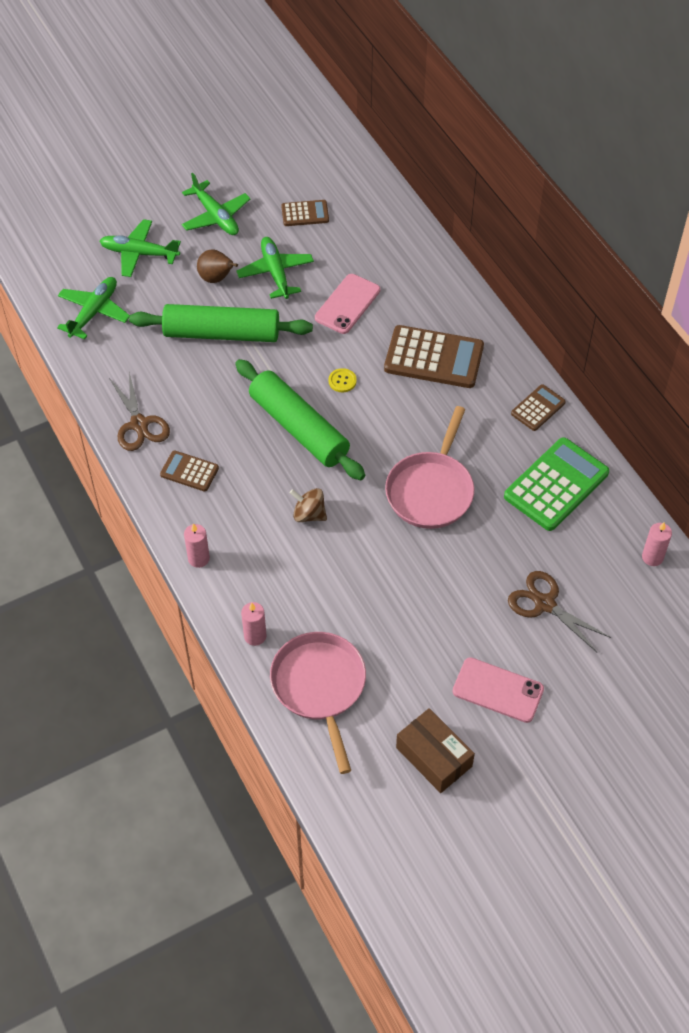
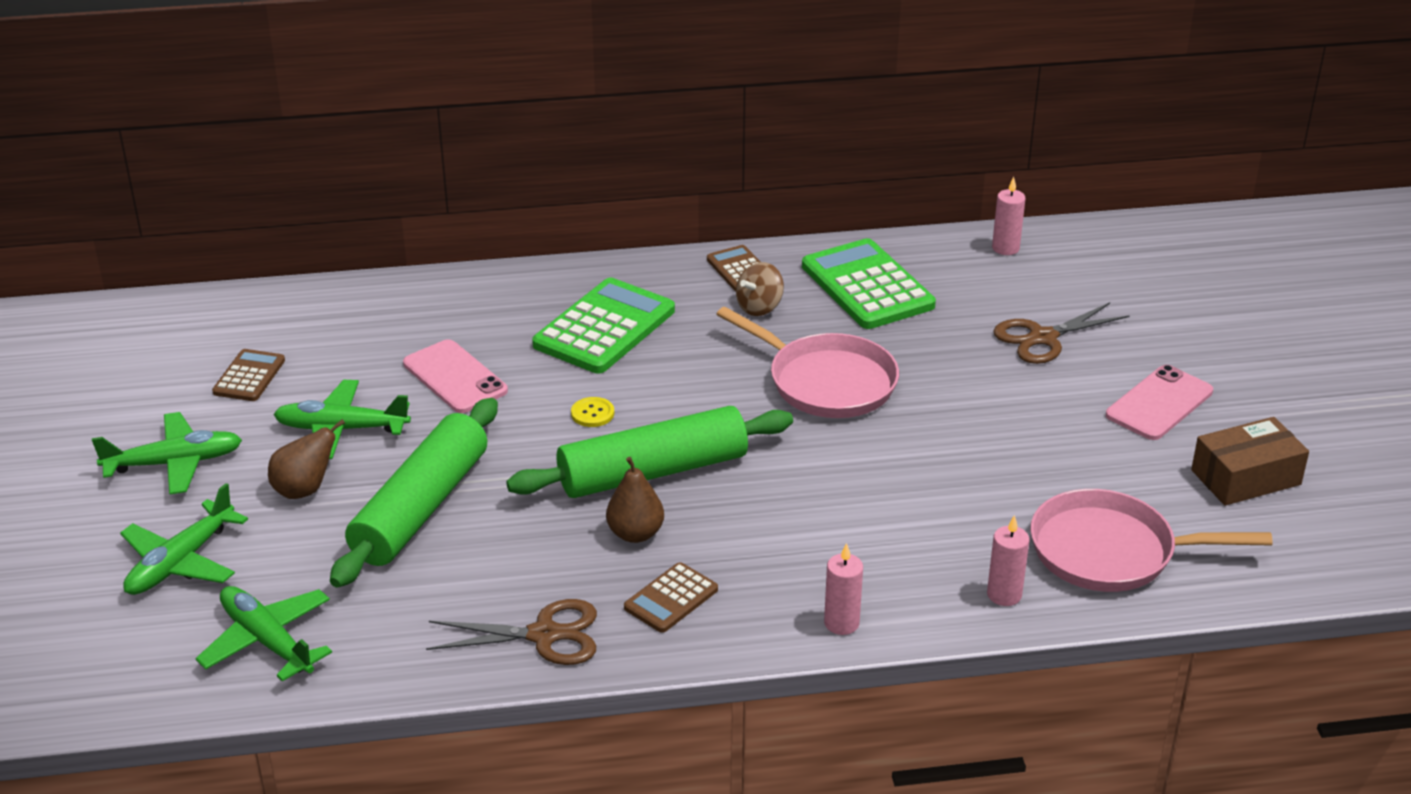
camera: 70 degrees left, 20 degrees down
brown spinning top [290,488,327,522] -> brown spinning top moved to [736,262,784,316]
brown calculator [384,325,484,388] -> green calculator [532,278,675,374]
none -> brown pear [606,457,664,543]

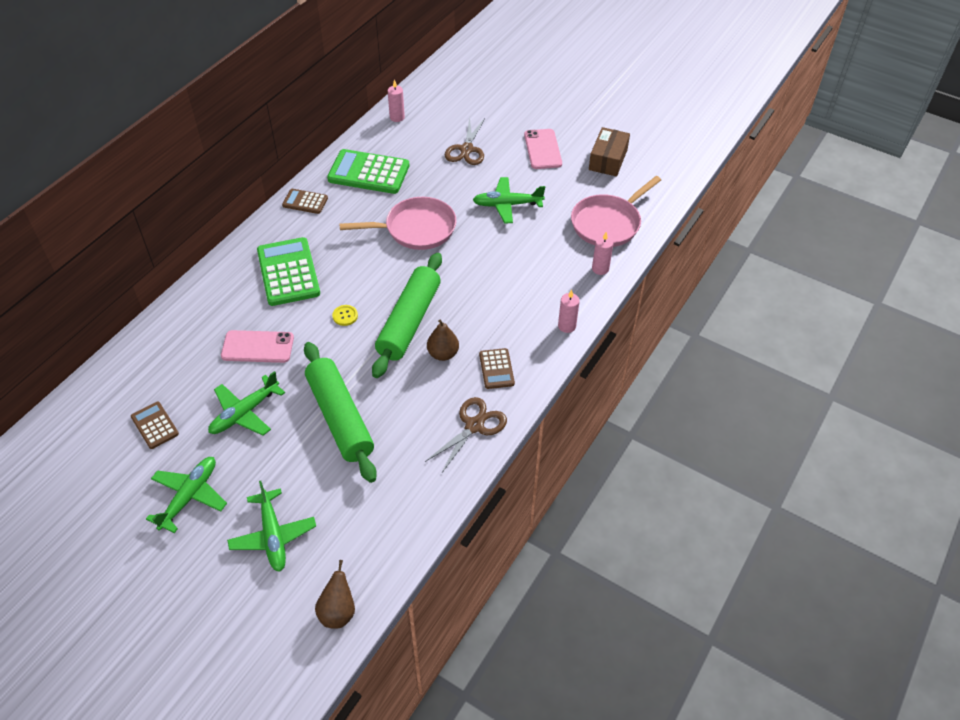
camera: 50 degrees left, 15 degrees up
green plane [195,586,332,681] -> green plane moved to [473,177,545,223]
brown pear [268,419,345,499] -> brown pear moved to [315,560,355,629]
brown spinning top [736,262,784,316] -> none

